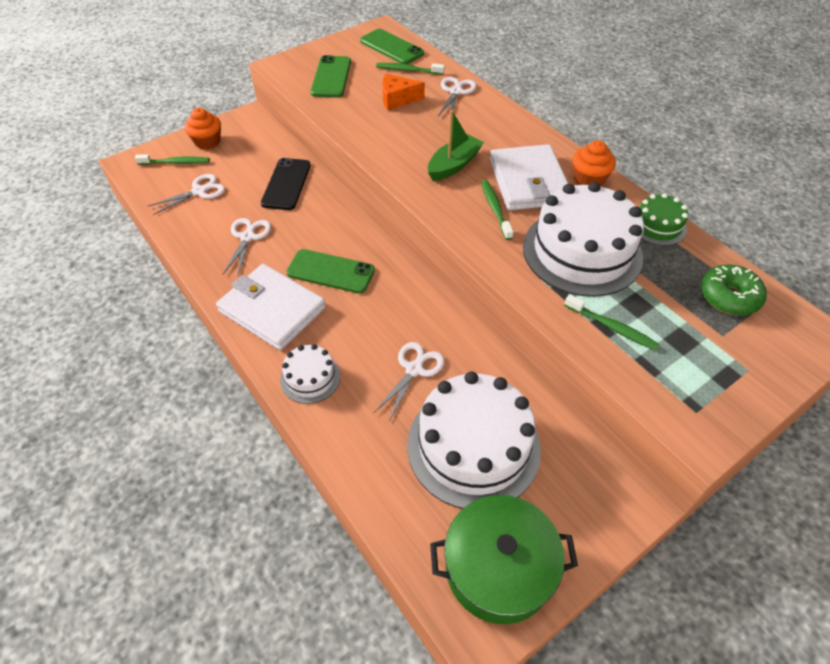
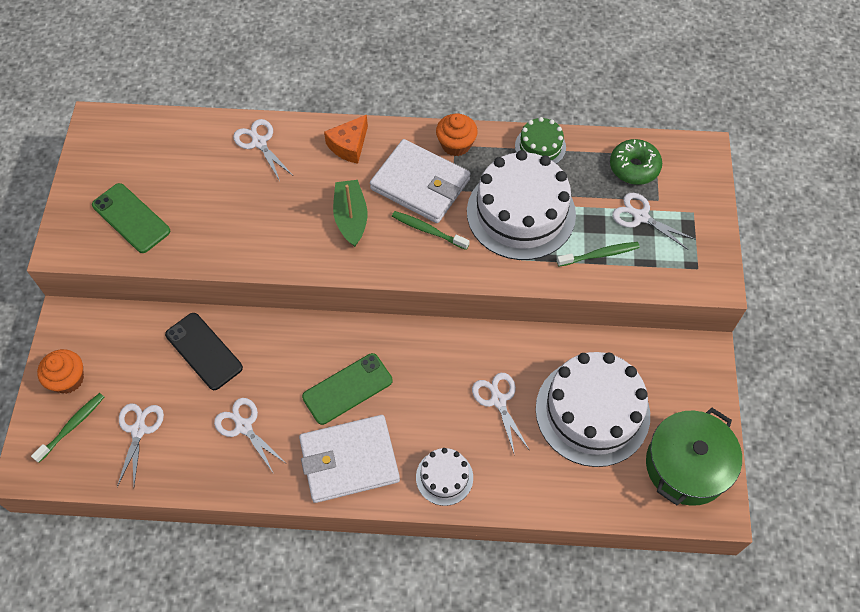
camera: 50 degrees left, 10 degrees up
green phone [360,29,424,64] -> none
green toothbrush [376,63,445,75] -> none
orange cheese [382,74,425,110] -> orange cheese moved to [324,114,368,164]
none -> white scissors [612,193,694,250]

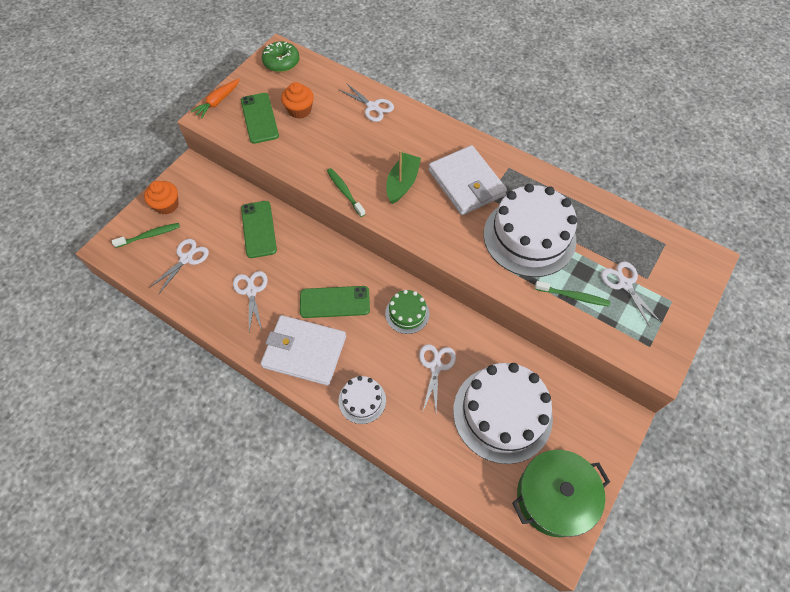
camera: 30 degrees right, 0 degrees up
black phone [165,313,243,390] -> green phone [241,201,277,258]
white scissors [233,119,292,181] -> white scissors turned 135 degrees clockwise [338,83,394,122]
orange cheese [324,114,368,164] -> none
green toothbrush [392,211,469,250] -> green toothbrush moved to [327,168,366,217]
orange cupcake [436,113,478,156] -> orange cupcake moved to [281,82,314,119]
green cake [515,117,566,164] -> green cake moved to [385,290,430,334]
green donut [610,139,662,185] -> green donut moved to [262,41,300,72]
none -> orange carrot [191,79,240,119]

